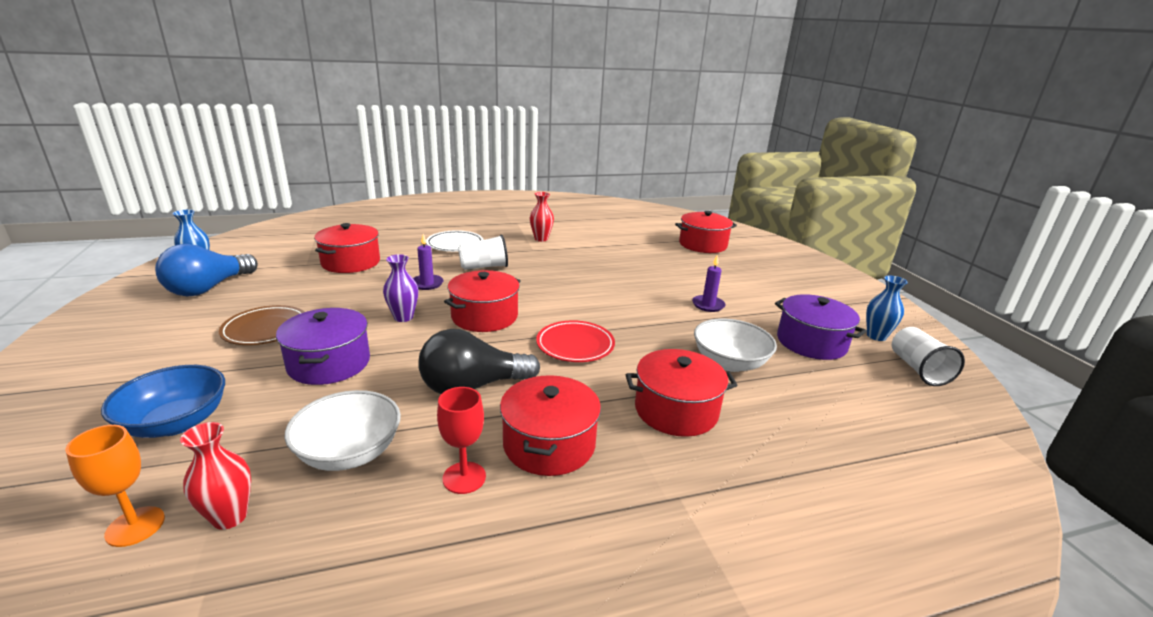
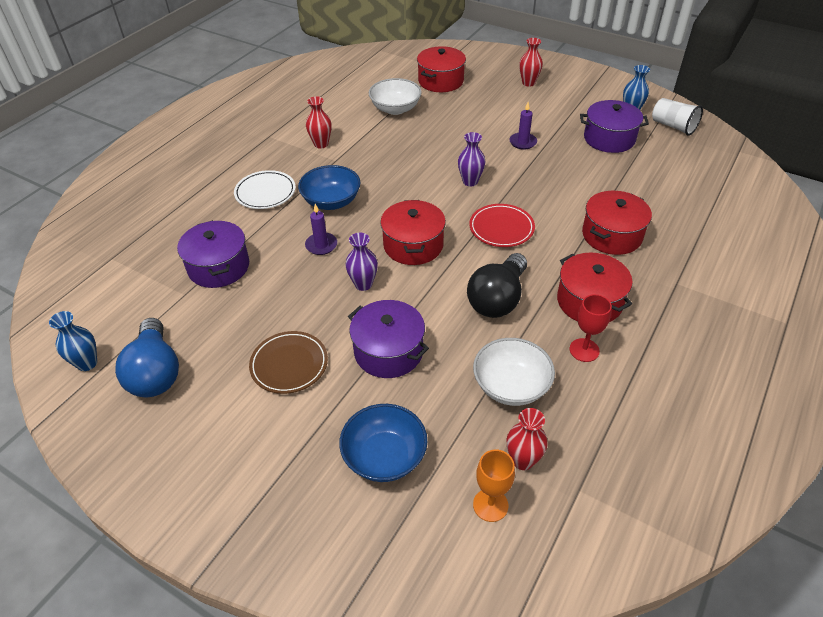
camera: 40 degrees left, 20 degrees up
red pot [314,223,380,273] -> purple pot [177,220,249,288]
white cup [458,234,508,270] -> blue bowl [298,165,361,210]
white bowl [694,318,777,372] -> white bowl moved to [369,78,422,115]
none -> purple vase [458,132,485,186]
none -> red vase [519,38,543,87]

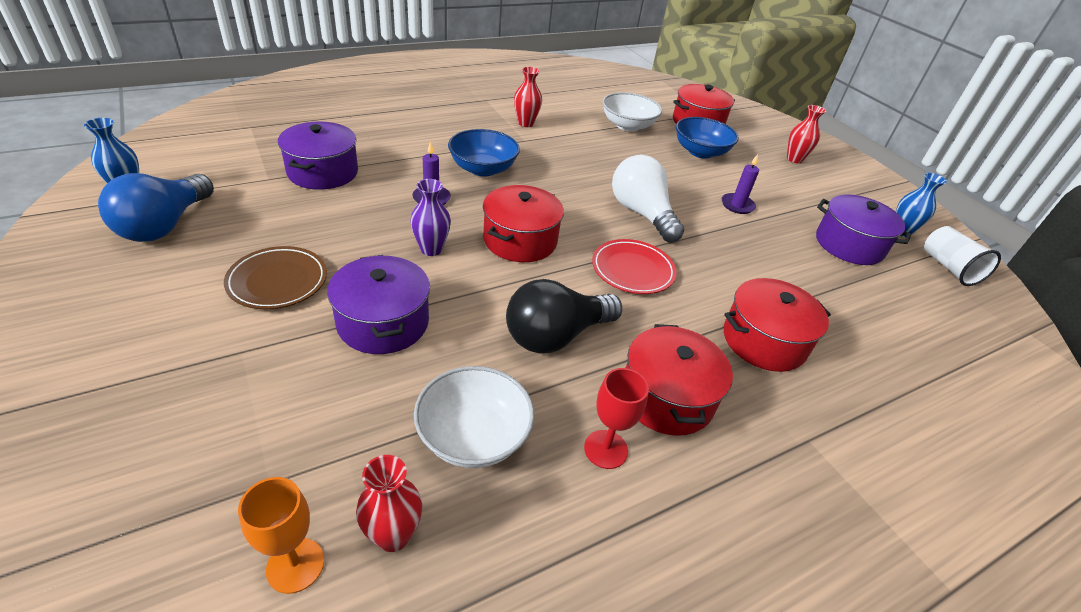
camera: 25 degrees right, 5 degrees down
white plate [234,170,296,209] -> none
blue bowl [339,404,427,482] -> blue bowl moved to [676,117,739,159]
purple vase [458,132,485,186] -> white light bulb [612,155,684,242]

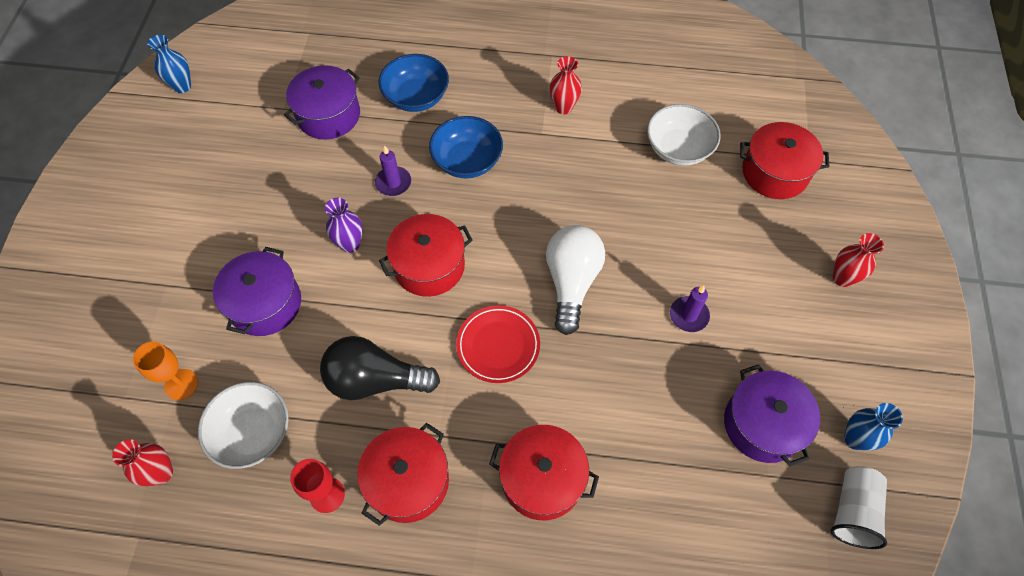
camera: 40 degrees right, 20 degrees up
blue light bulb [98,173,214,242] -> none
brown plate [224,246,327,309] -> none
orange goblet [238,477,324,594] -> orange goblet moved to [133,341,198,400]
blue bowl [676,117,739,159] -> blue bowl moved to [379,54,449,112]

